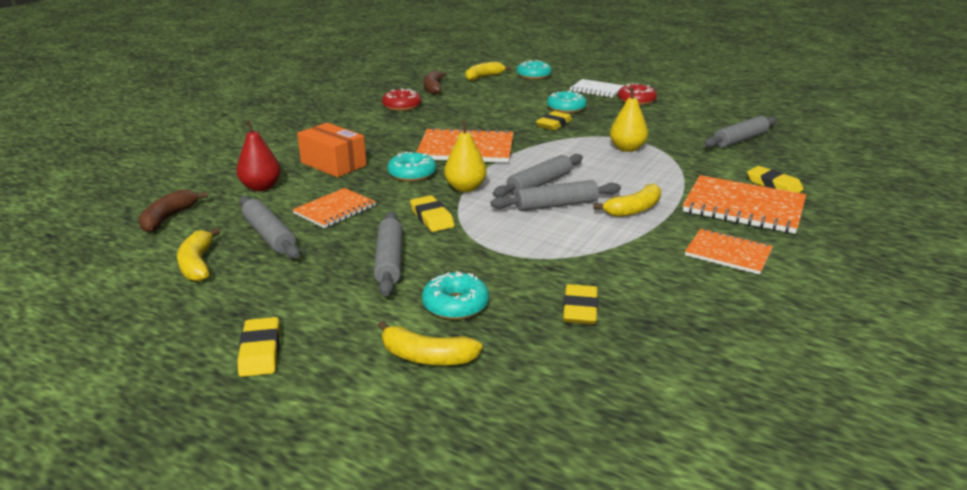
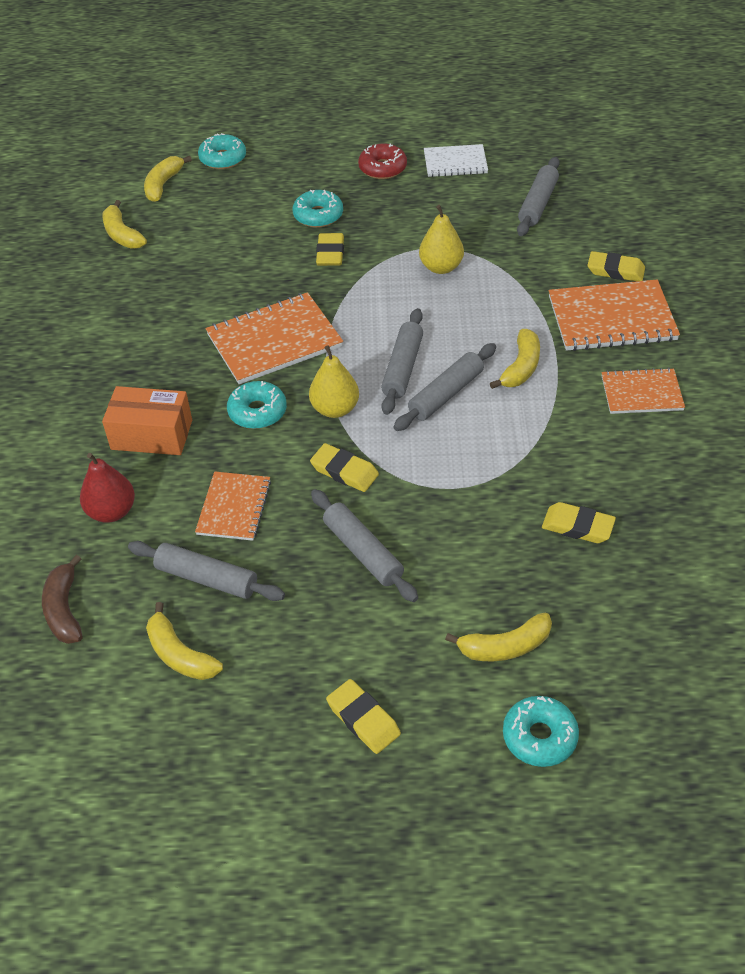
camera: 30 degrees left, 20 degrees up
red donut [382,88,421,111] -> none
turquoise donut [422,271,489,320] -> turquoise donut moved to [503,696,579,767]
brown banana [423,70,447,95] -> yellow banana [102,200,147,249]
yellow eraser [563,284,598,325] -> yellow eraser turned 45 degrees counterclockwise [542,502,616,543]
white notebook [570,79,624,98] -> white notebook moved to [424,144,488,177]

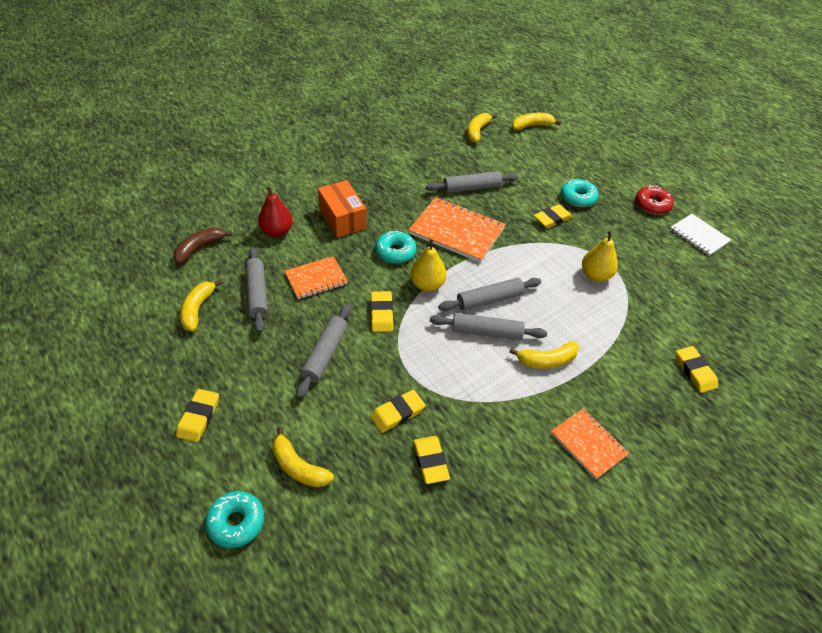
camera: 50 degrees right, 0 degrees up
turquoise donut [198,133,246,169] -> none
grey rolling pin [517,157,560,236] -> grey rolling pin moved to [426,171,518,193]
orange notebook [549,279,680,351] -> none
none -> yellow eraser [370,390,425,433]

